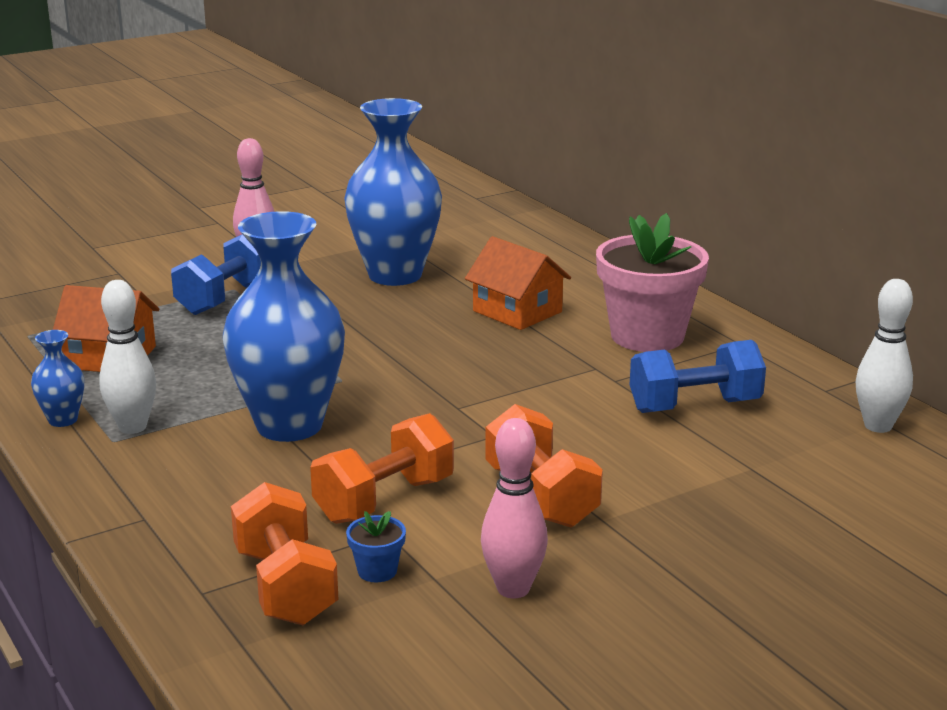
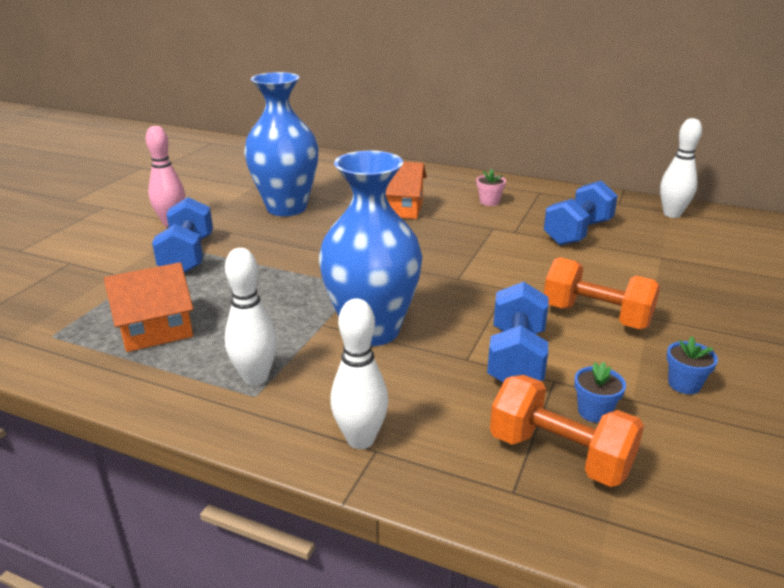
camera: 35 degrees left, 5 degrees up
blue vase [31,330,84,427] -> none
orange dumbbell [310,413,454,524] -> blue dumbbell [487,282,548,383]
pink bowling pin [481,418,548,599] -> blue flower pot [667,336,718,394]
pink flower pot [596,213,709,352] -> pink flower pot [476,168,506,206], size x0.40
none -> white bowling pin [330,298,388,449]

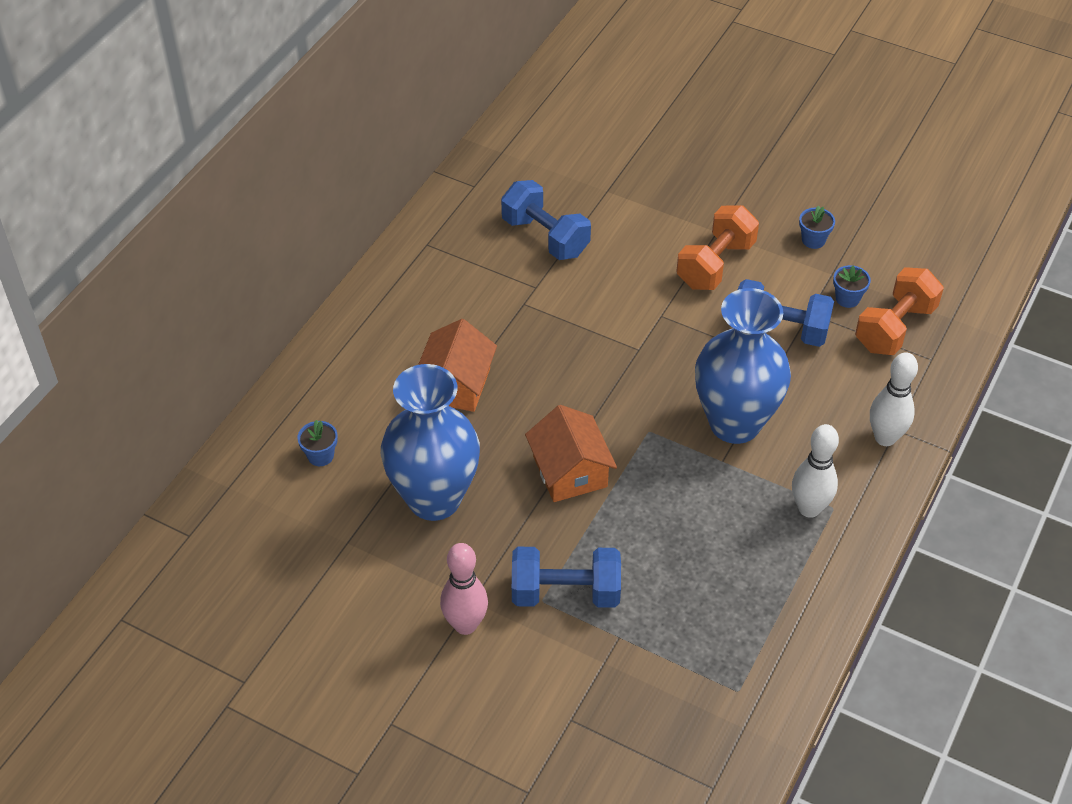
camera: 85 degrees left, 20 degrees up
orange house [104,262,193,352] -> orange house moved to [525,405,617,502]
pink flower pot [476,168,506,206] -> none
white bowling pin [660,118,702,218] -> none
none -> blue flower pot [298,420,338,466]

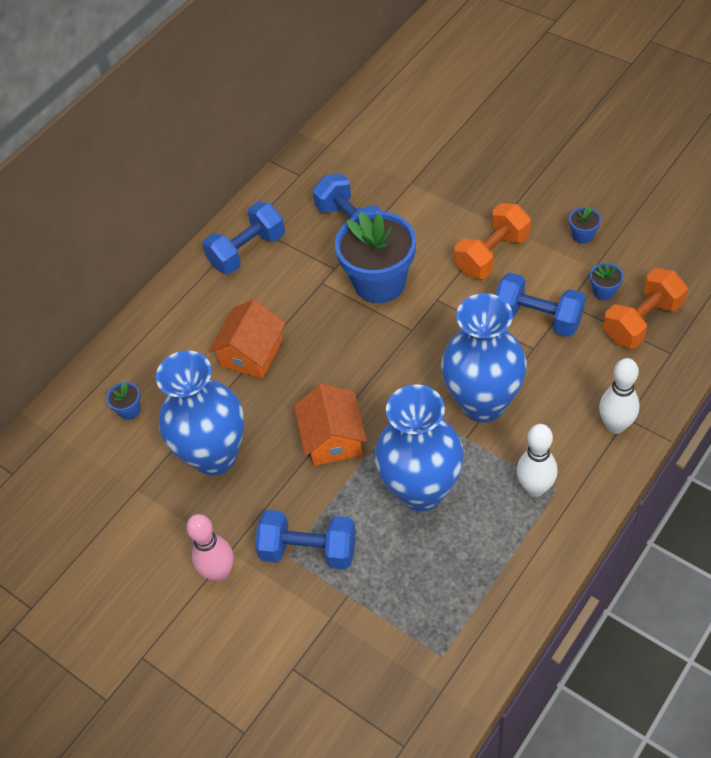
camera: 15 degrees right, 5 degrees up
none -> blue dumbbell [202,201,285,274]
none -> blue flower pot [335,211,416,303]
none -> blue vase [375,384,464,511]

